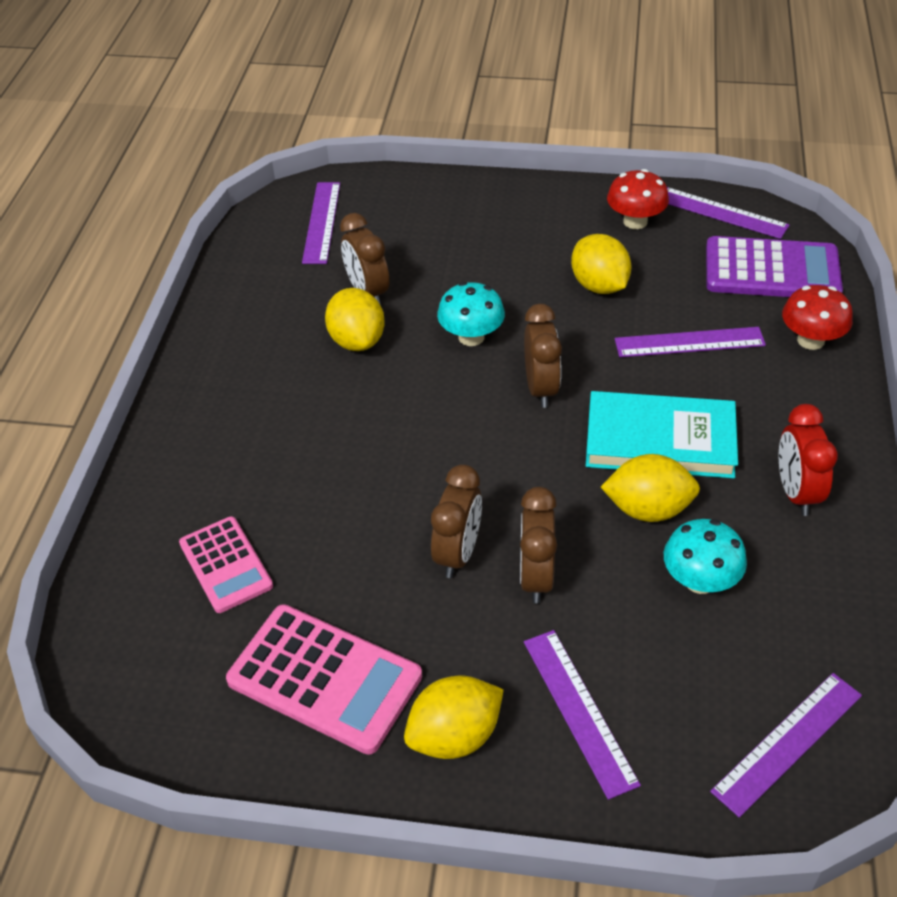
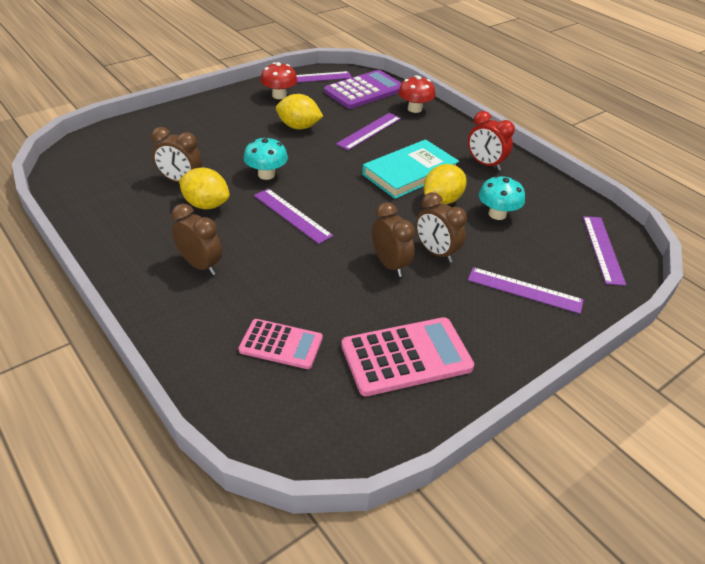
camera: 50 degrees left, 5 degrees down
purple ruler [302,182,340,264] -> purple ruler moved to [254,189,333,244]
yellow lemon [404,676,504,759] -> none
brown clock [524,304,562,408] -> brown clock moved to [171,204,222,275]

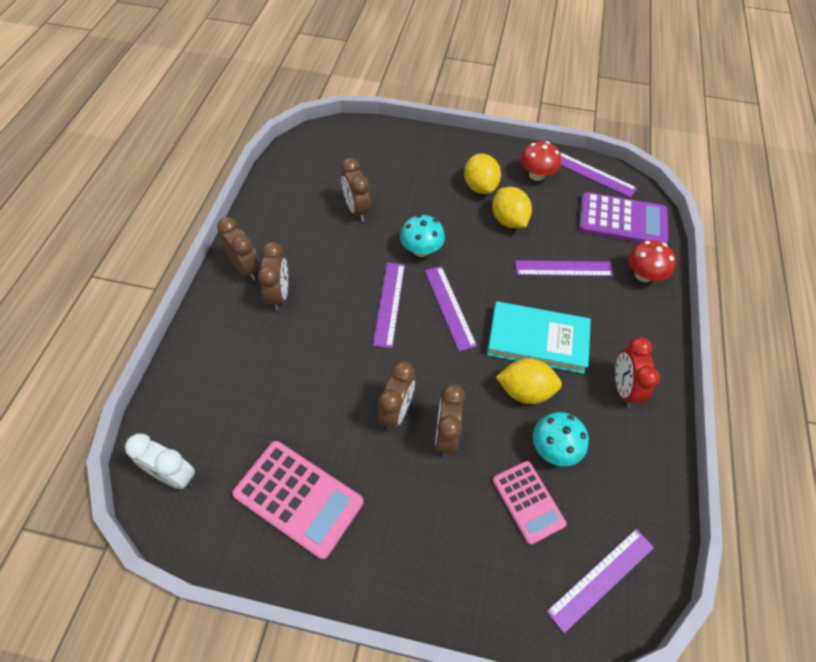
camera: 50 degrees right, 15 degrees up
yellow lemon [179,167,230,209] -> yellow lemon moved to [464,154,501,194]
pink calculator [239,319,323,369] -> pink calculator moved to [493,461,567,545]
purple ruler [468,267,584,314] -> purple ruler moved to [425,266,477,352]
none -> white clock [125,434,195,489]
none -> brown clock [217,217,260,281]

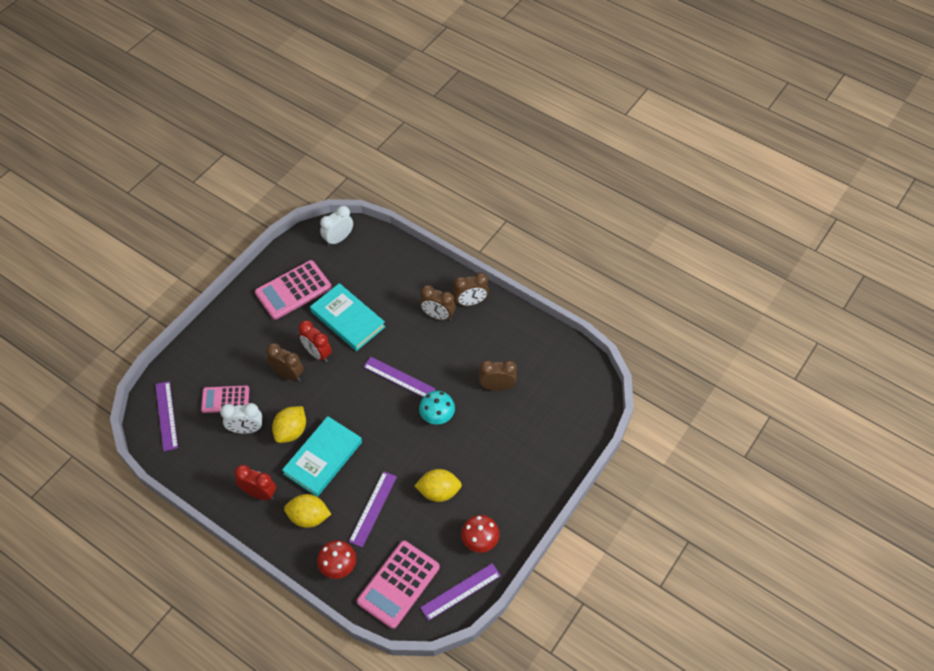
camera: 115 degrees right, 0 degrees up
brown clock [377,361,415,431] -> red clock [299,320,332,362]
purple ruler [425,266,477,352] -> none
yellow lemon [464,154,501,194] -> yellow lemon moved to [284,494,331,528]
turquoise mushroom [533,412,589,466] -> white clock [220,403,262,434]
purple calculator [579,192,668,244] -> pink calculator [357,541,440,629]
none -> turquoise book [310,283,386,351]

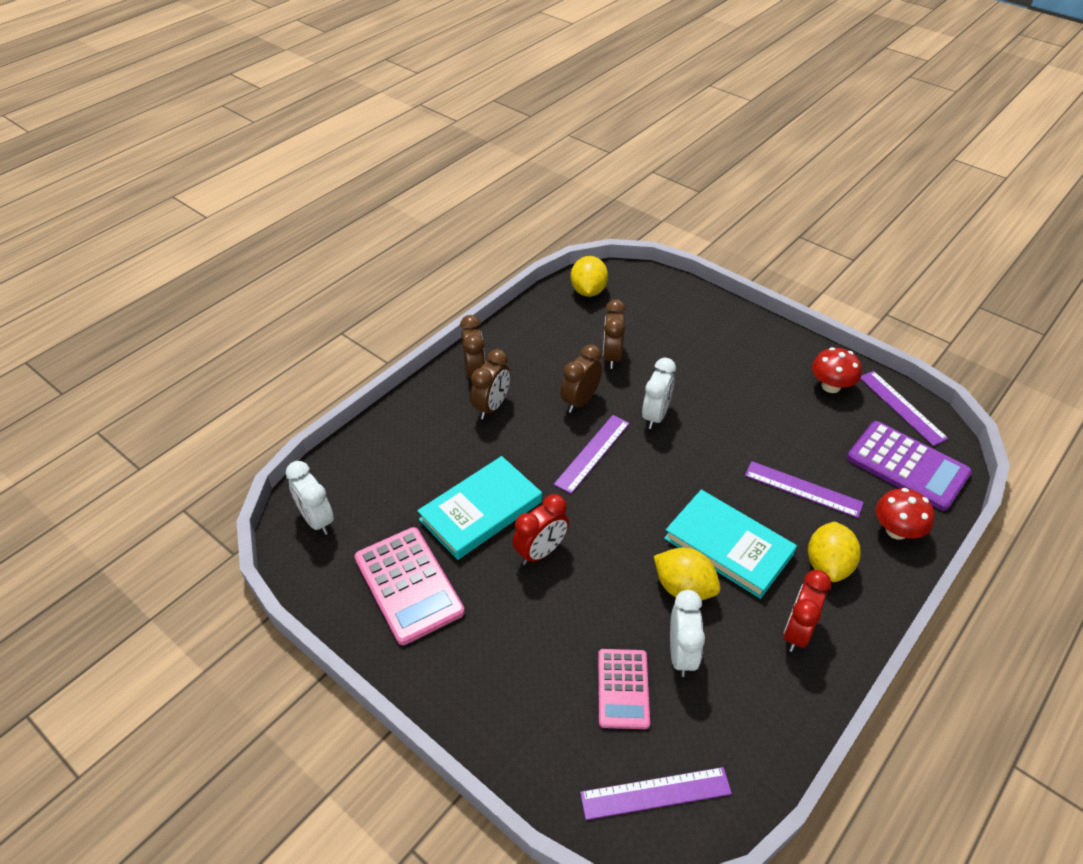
camera: 85 degrees left, 10 degrees down
brown clock [266,343,304,381] -> brown clock moved to [561,344,602,413]
pink calculator [357,541,440,629] -> purple calculator [847,421,972,511]
yellow lemon [414,469,462,502] -> yellow lemon moved to [571,256,608,297]
turquoise mushroom [419,391,455,424] -> white clock [642,358,676,429]

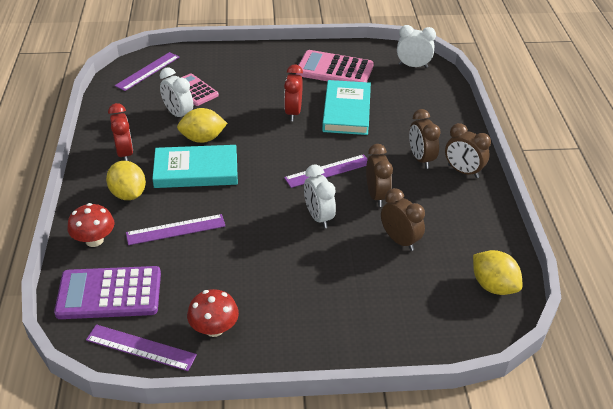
camera: 135 degrees right, 5 degrees down
purple ruler [554,415,630,494] -> purple ruler turned 75 degrees clockwise [284,154,368,188]

